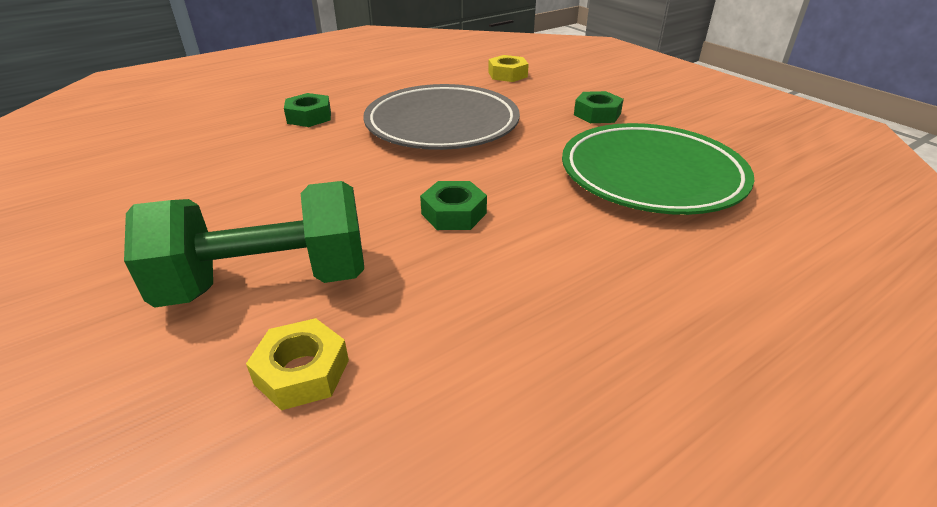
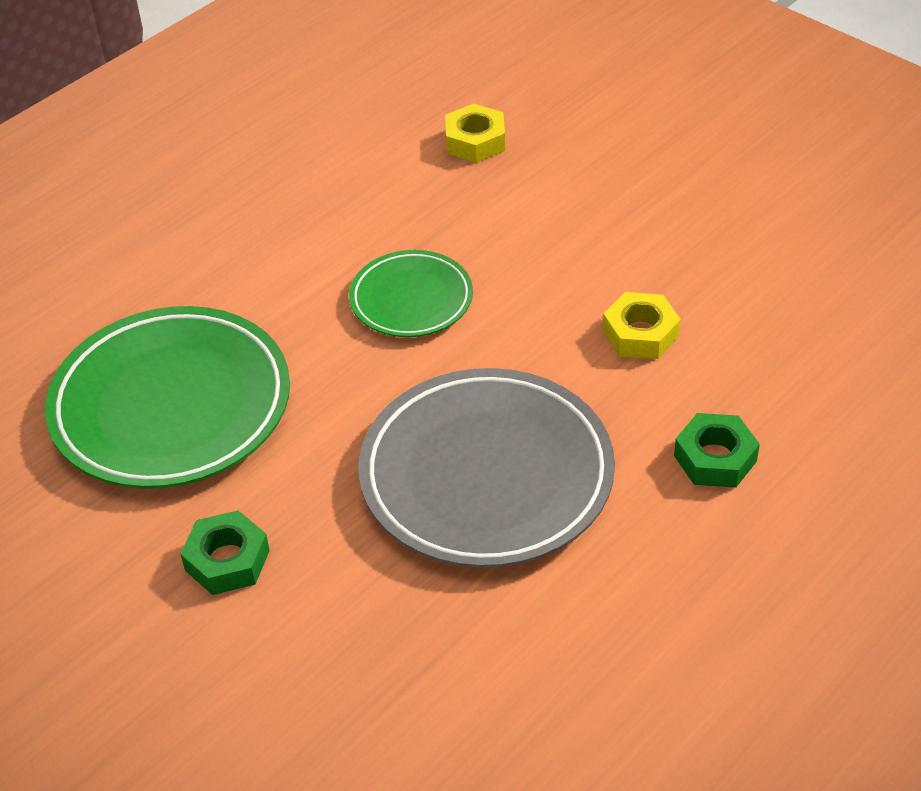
camera: 170 degrees right, 10 degrees up
green dumbbell [124,181,364,308] -> none
green nut [420,181,487,230] -> green plate [349,250,473,337]
yellow nut [488,55,529,82] -> yellow nut moved to [603,292,681,359]

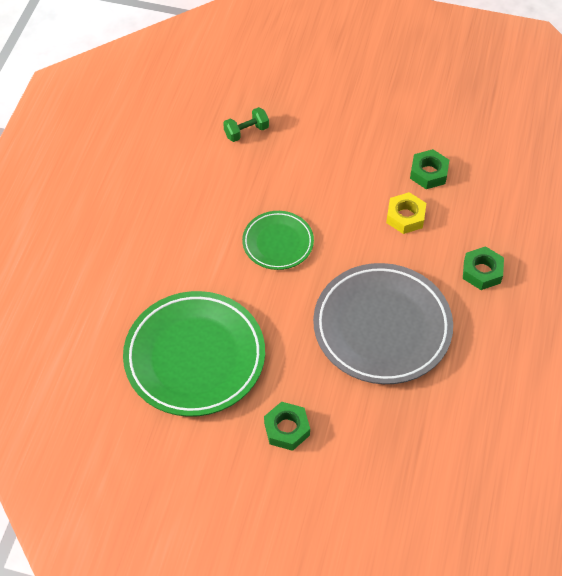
camera: 30 degrees left, 10 degrees up
yellow nut [445,104,505,163] -> green dumbbell [223,107,269,142]
none -> green nut [410,149,449,189]

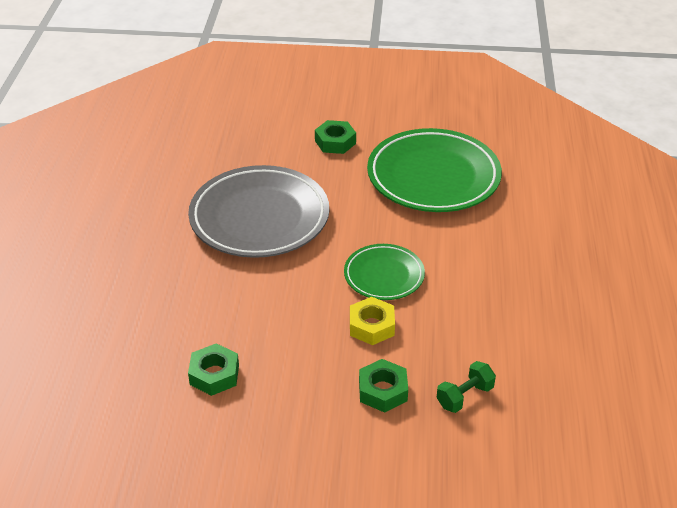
camera: 170 degrees right, 15 degrees down
yellow nut [386,192,426,234] -> yellow nut moved to [350,297,395,345]
green nut [463,246,504,290] -> green nut moved to [359,359,408,413]

